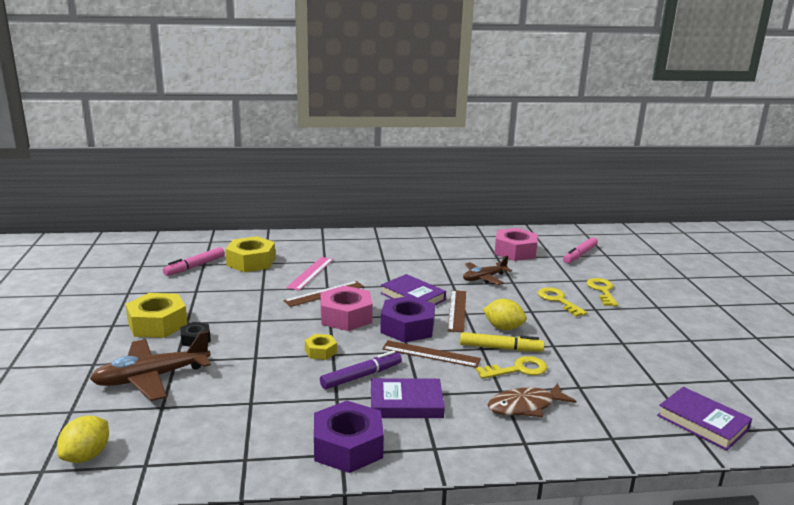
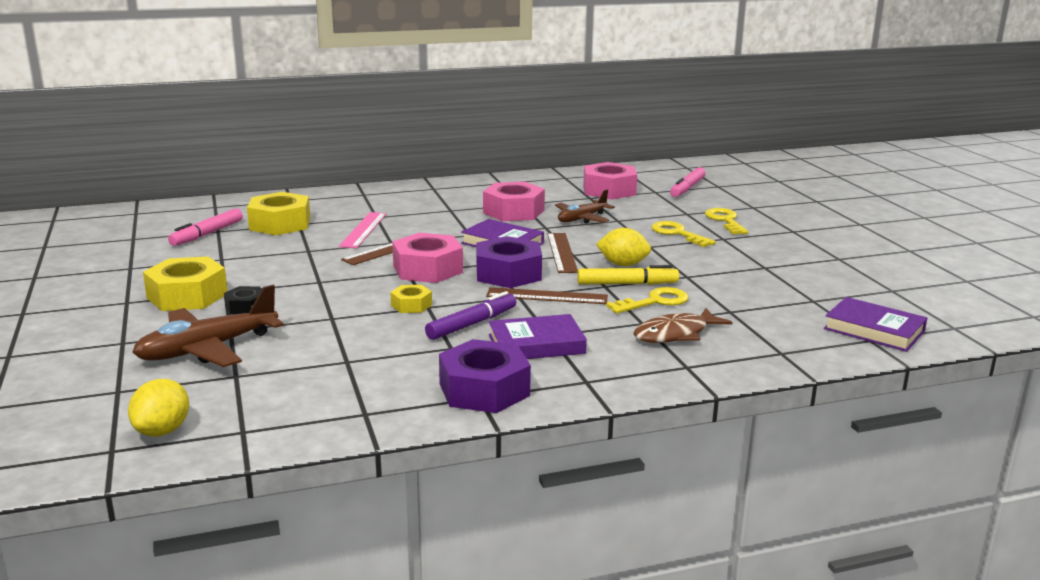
camera: 10 degrees left, 0 degrees up
none -> pink nut [483,182,545,221]

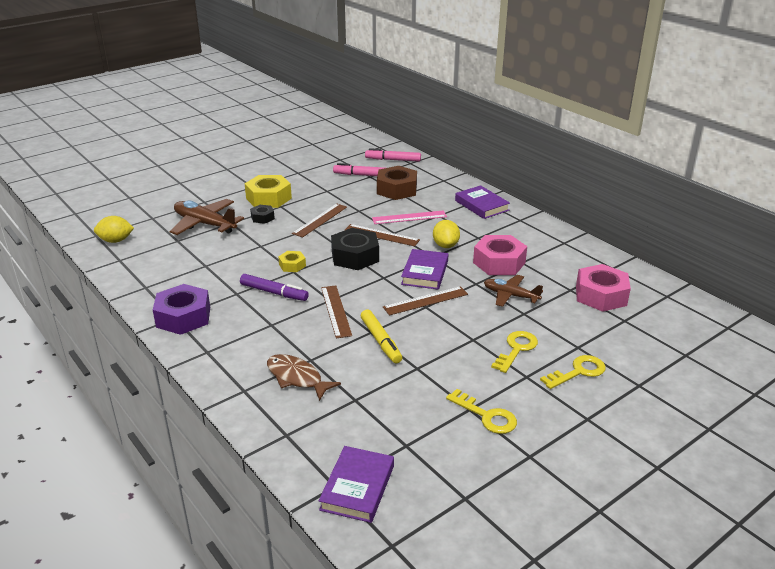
camera: 70 degrees right, 10 degrees up
yellow nut [247,192,310,235] -> brown nut [377,166,417,200]
pink nut [392,233,463,283] -> black nut [331,228,379,270]
purple nut [476,236,542,288] -> none
purple book [489,314,587,359] -> purple book moved to [455,185,510,219]
yellow lemon [596,228,651,266] -> yellow lemon moved to [433,220,460,248]
yellow key [606,287,689,314] -> yellow key moved to [446,389,517,434]
pink marker [670,167,706,197] -> pink marker moved to [365,148,421,162]
none -> brown ruler [292,204,347,238]

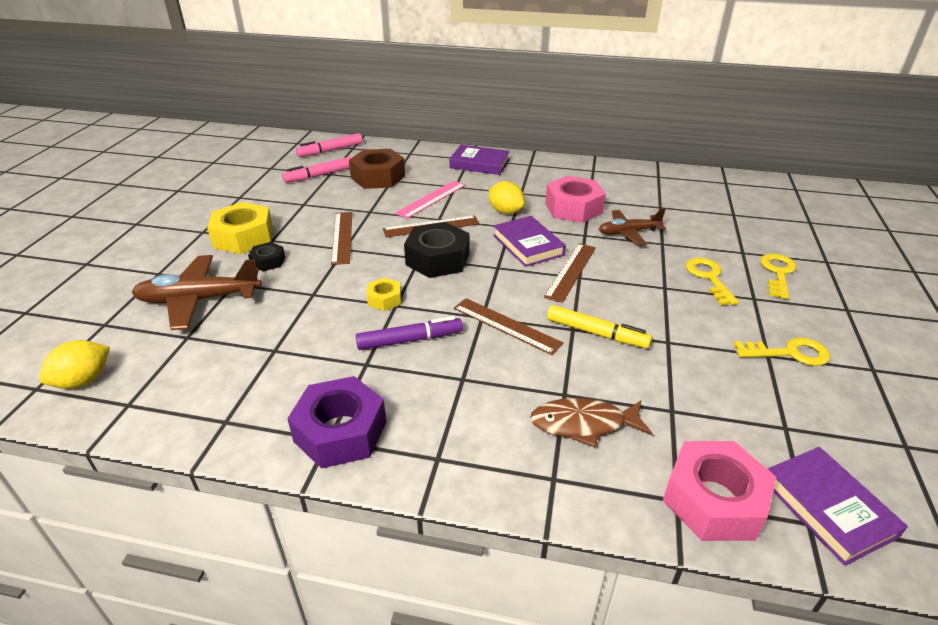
camera: 40 degrees left, 5 degrees up
pink nut [576,264,631,312] -> pink nut moved to [663,441,776,541]

